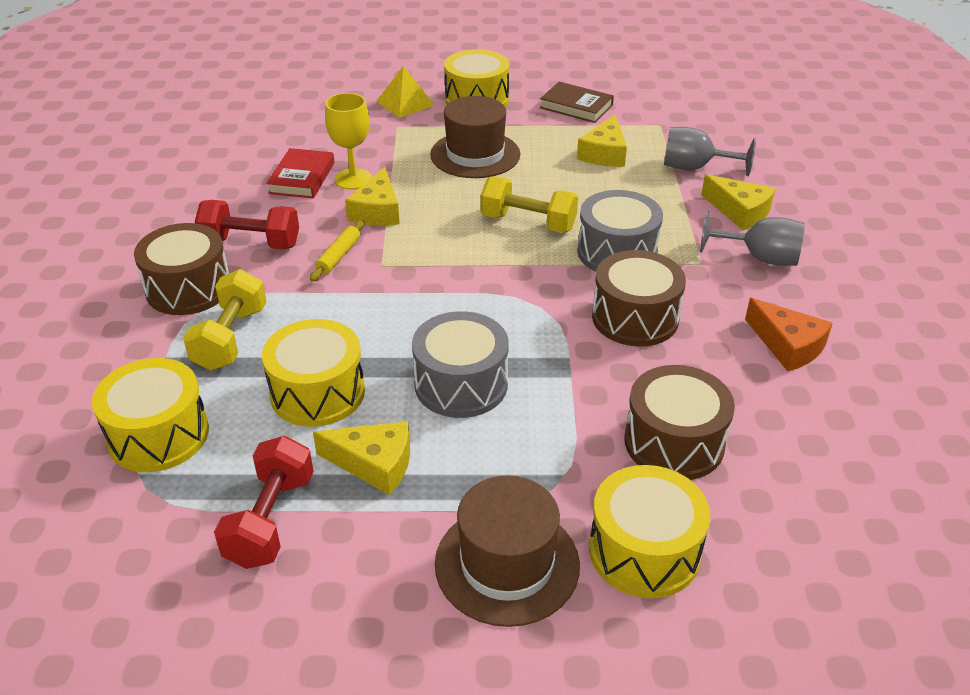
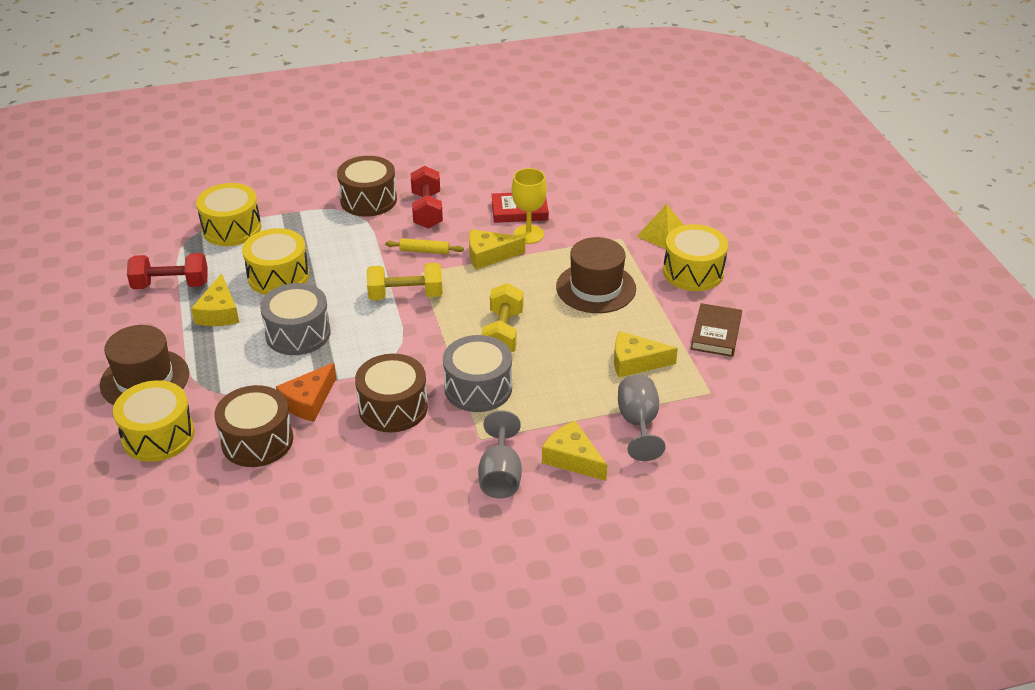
camera: 75 degrees right, 0 degrees up
yellow dumbbell [183,269,266,371] -> yellow dumbbell moved to [366,263,443,300]
yellow cheese [701,174,775,230] -> yellow cheese turned 105 degrees clockwise [542,421,607,481]
orange cheese [745,298,833,371] -> orange cheese moved to [276,363,336,422]

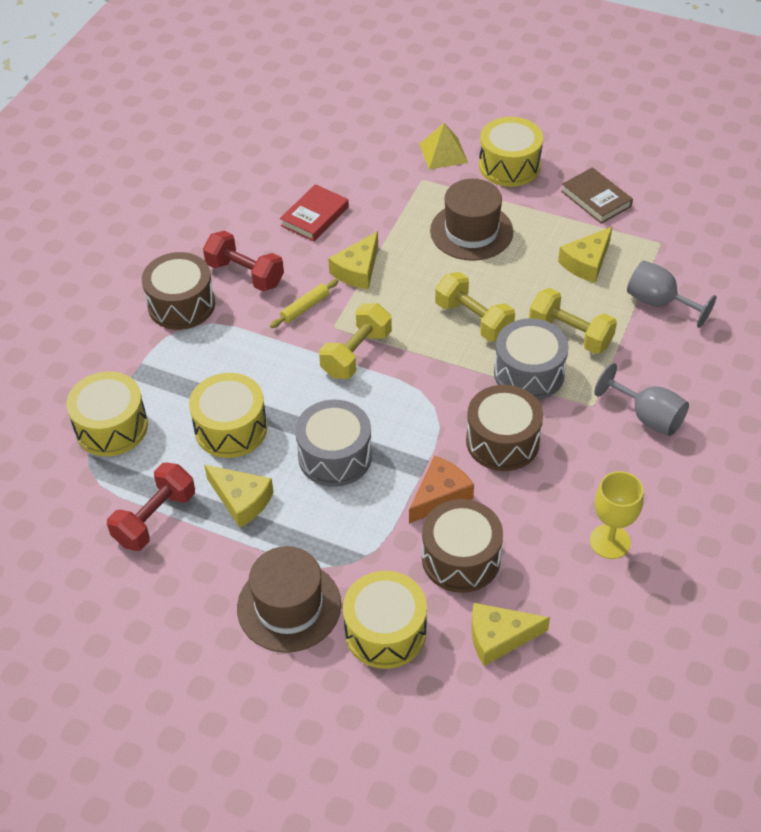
camera: 50 degrees left, 10 degrees up
orange cheese [276,363,336,422] -> orange cheese turned 120 degrees counterclockwise [409,455,474,524]
yellow goblet [512,168,547,244] -> yellow goblet moved to [590,471,644,559]
yellow cheese [542,421,607,481] -> yellow cheese moved to [471,603,550,666]
none -> yellow dumbbell [529,288,617,354]

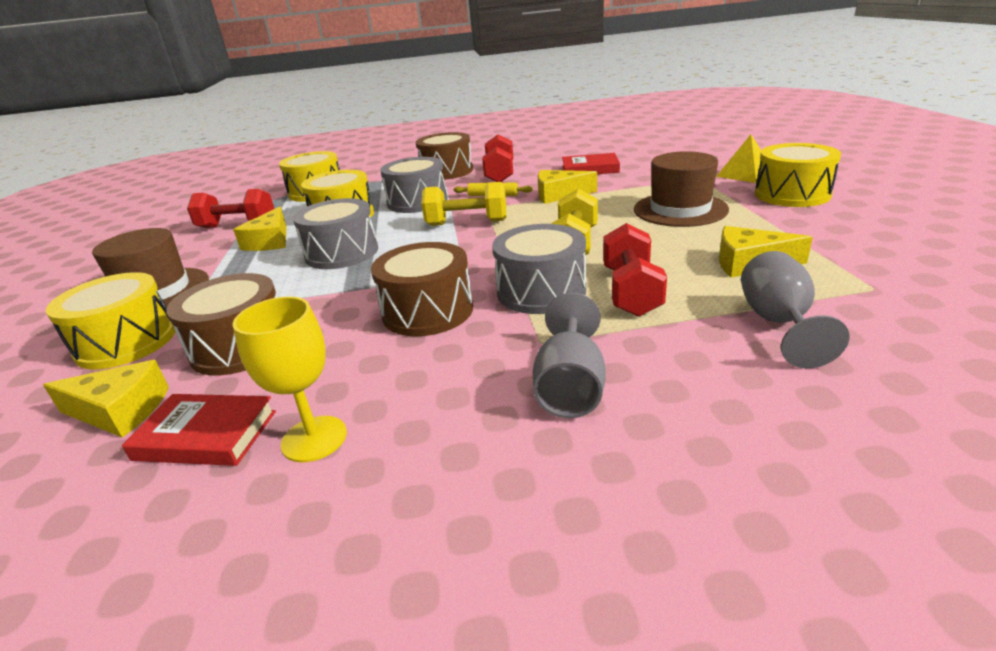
camera: 60 degrees right, 20 degrees down
orange cheese [409,455,474,524] -> none
yellow cheese [471,603,550,666] -> yellow cheese turned 135 degrees clockwise [43,360,169,438]
yellow dumbbell [529,288,617,354] -> red dumbbell [603,223,667,317]
brown book [561,167,633,224] -> none
none -> red book [122,394,276,466]
none -> grey drum [380,157,448,213]

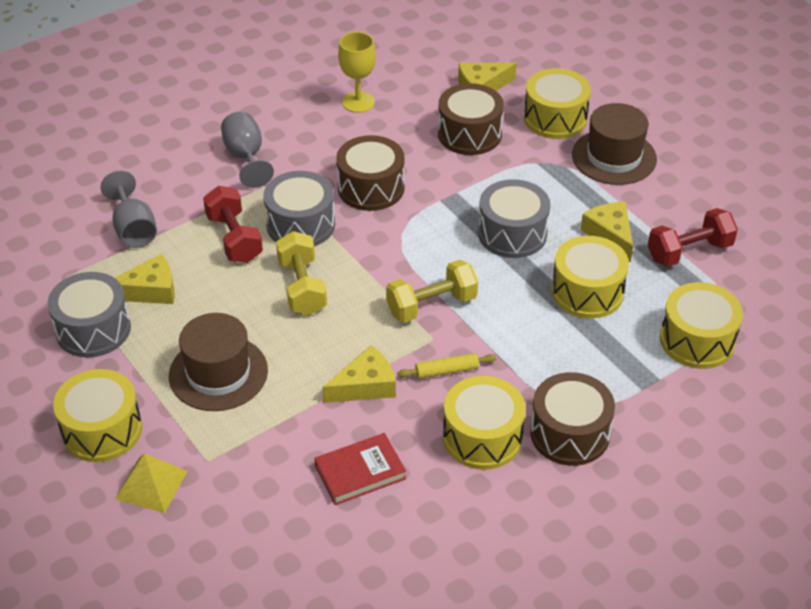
camera: 150 degrees right, 15 degrees up
red book [122,394,276,466] -> none
grey drum [380,157,448,213] -> grey drum moved to [47,272,131,358]
red dumbbell [482,134,513,182] -> yellow drum [443,376,526,470]

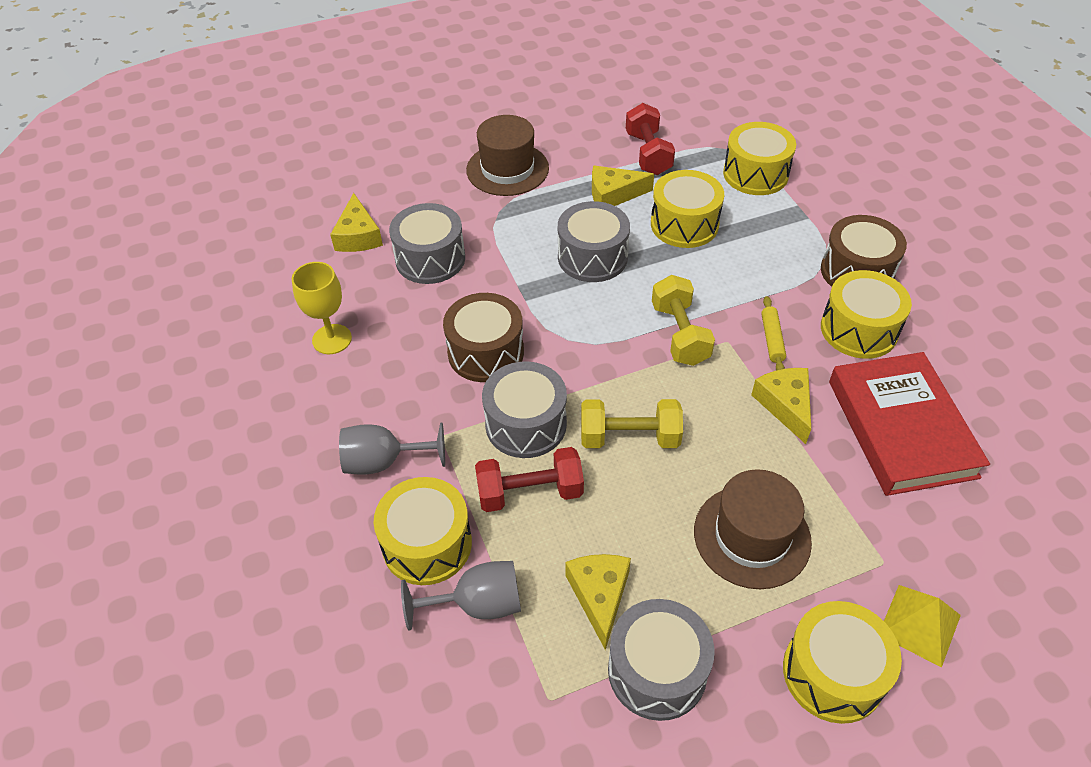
camera: 75 degrees left, 5 degrees up
red book [314,433,406,505] -> red book [829,352,990,496], size x1.82
brown drum [438,83,504,155] -> grey drum [389,203,465,284]
yellow drum [524,68,591,139] -> yellow drum moved to [374,477,472,585]

